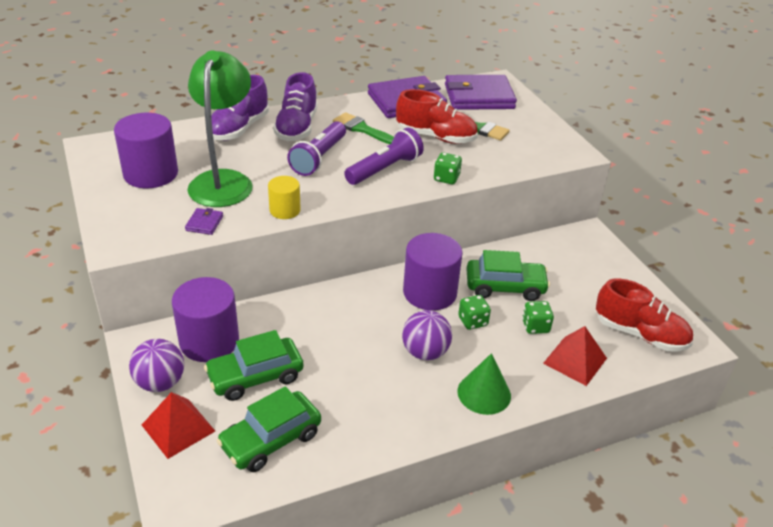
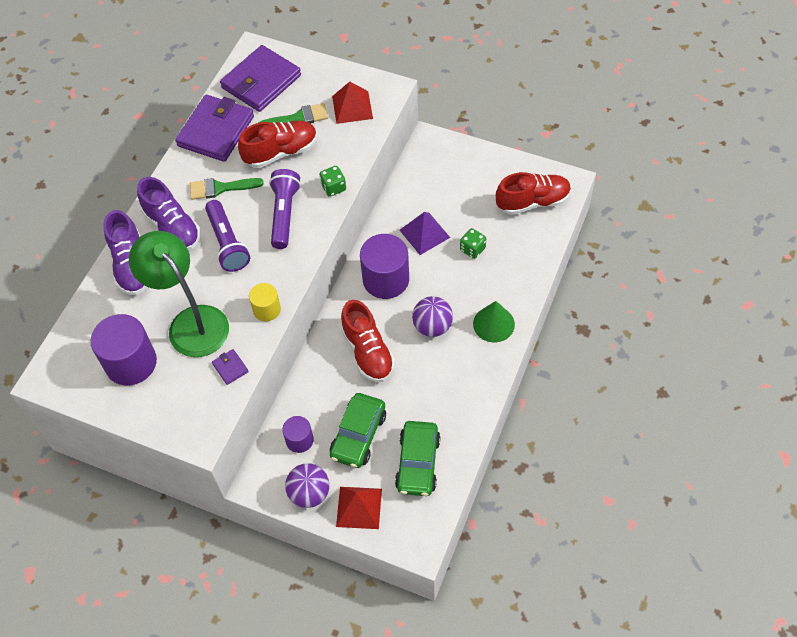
camera: 40 degrees left, 20 degrees up
purple cylinder [172,277,239,362] -> purple cylinder [282,416,314,453], size x0.55
green dice [458,295,491,330] -> none
green car [466,250,550,301] -> purple pyramid [400,212,450,255]
red pyramid [543,326,607,386] -> red pyramid moved to [332,82,373,124]
none -> red shoe [341,300,395,382]

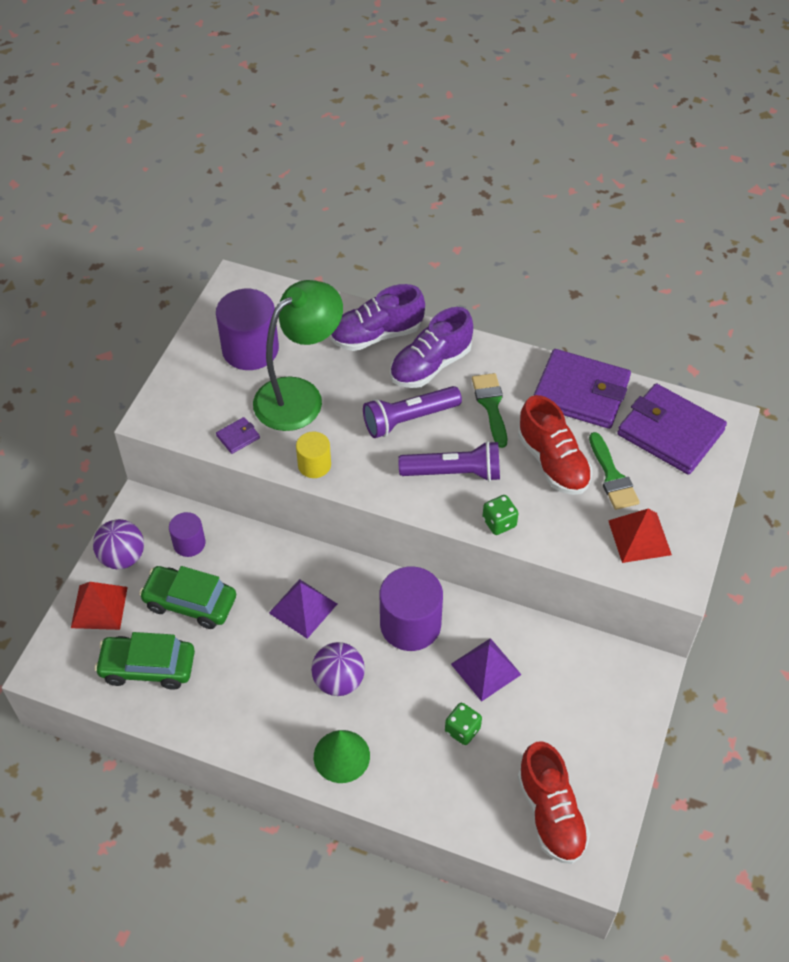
camera: 85 degrees right, 5 degrees down
red shoe [341,300,395,382] -> purple pyramid [269,579,337,639]

